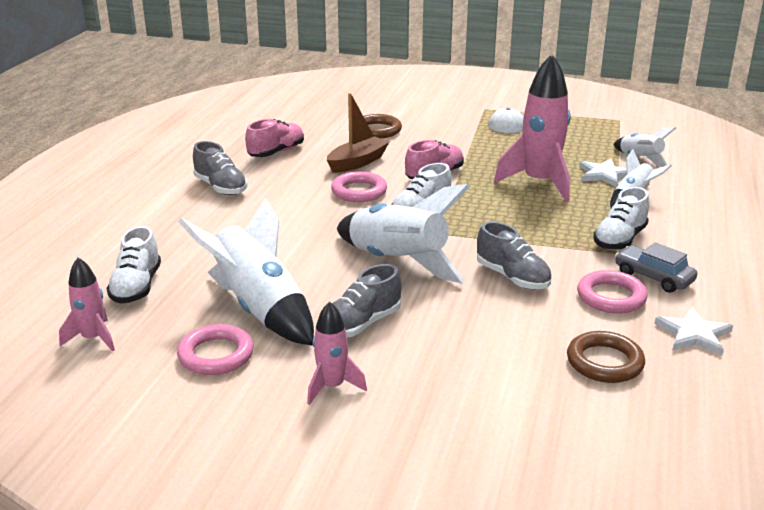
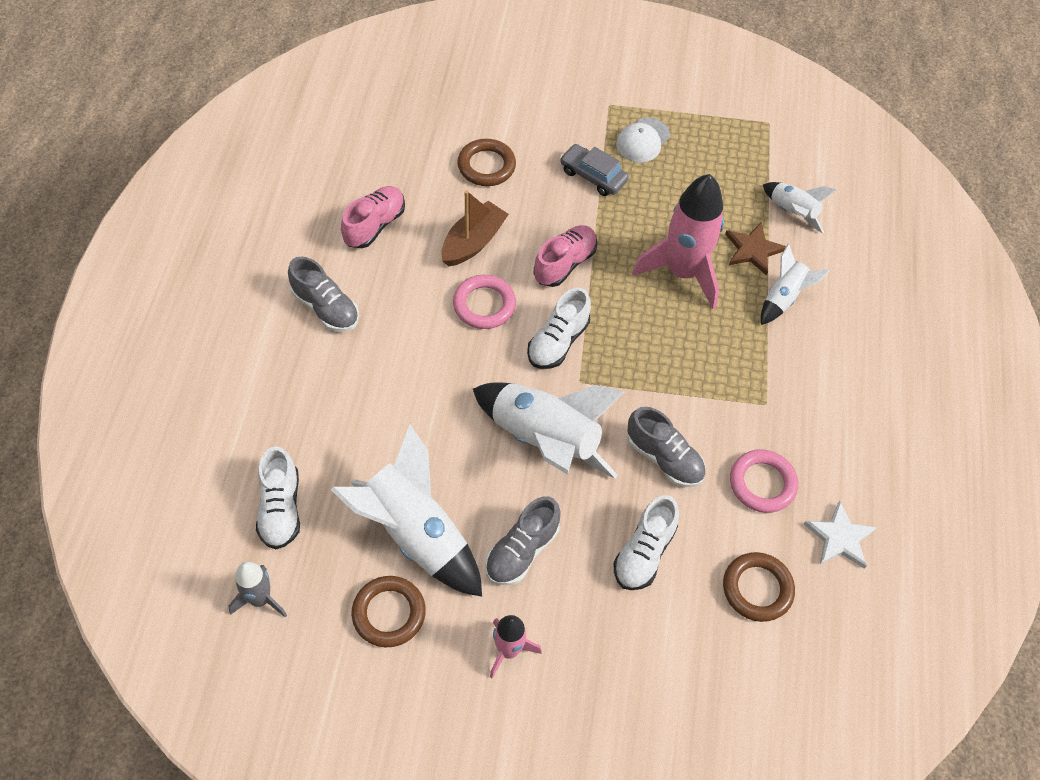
camera: 10 degrees left, 30 degrees up
pink rocket [59,257,115,351] -> grey rocket [228,562,287,618]
pink ring [177,324,254,375] -> brown ring [351,576,426,647]
white star [579,159,627,187] -> brown star [725,222,786,276]
white shoe [593,187,649,250] -> white shoe moved to [613,495,679,590]
grey car [615,242,698,293] -> grey car moved to [560,144,629,196]

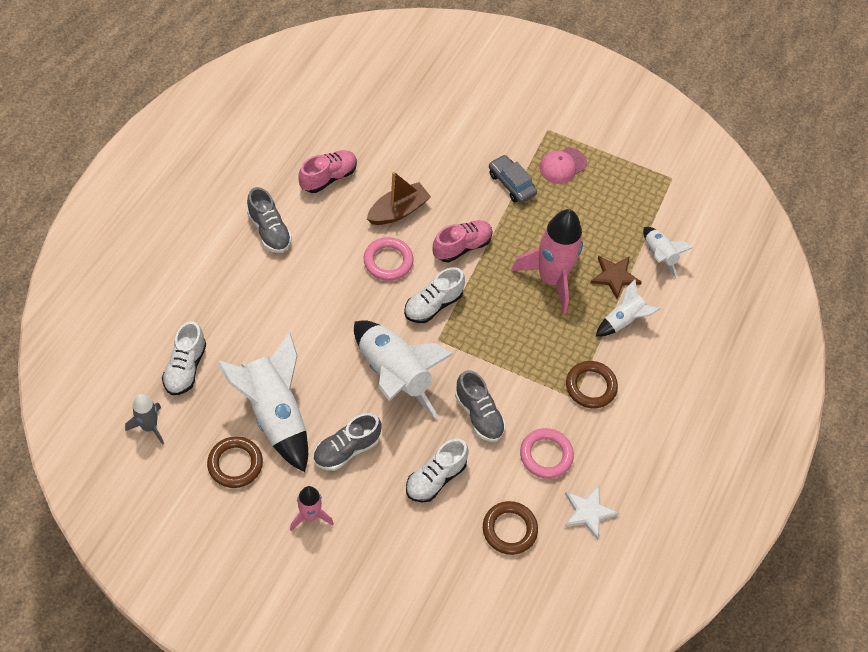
camera: 15 degrees right, 0 degrees up
brown ring [457,139,516,186] -> brown ring moved to [566,361,618,408]
white cap [616,118,670,162] -> pink cap [540,148,587,184]

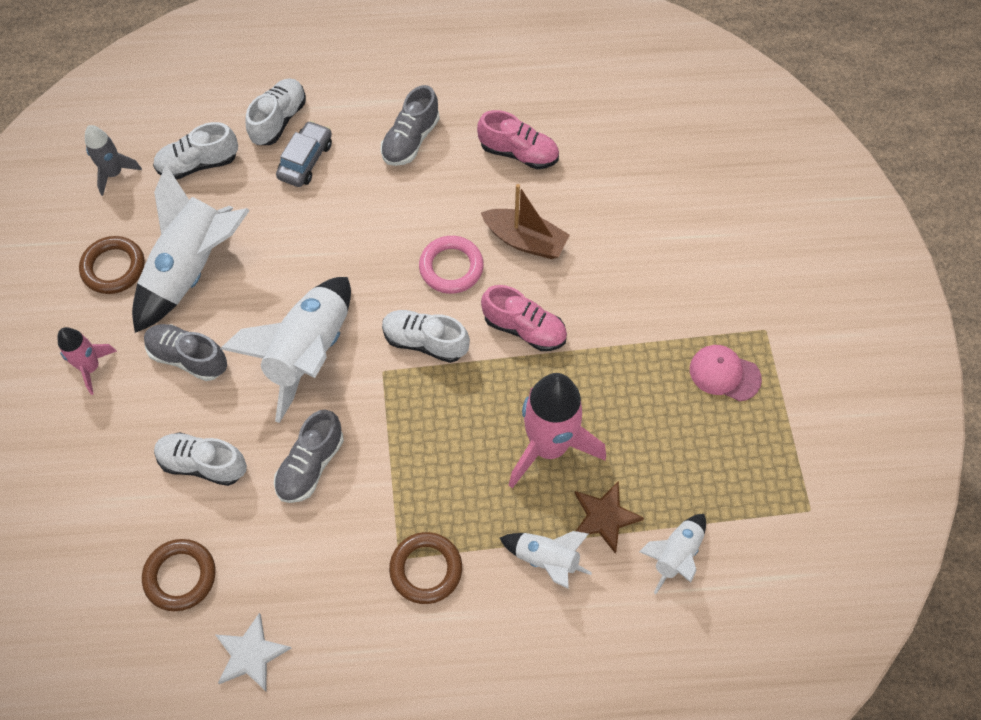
camera: 65 degrees right, 5 degrees up
grey car [489,155,537,203] -> grey car moved to [276,121,332,187]
pink ring [520,428,574,479] -> none
none -> white shoe [245,79,306,145]

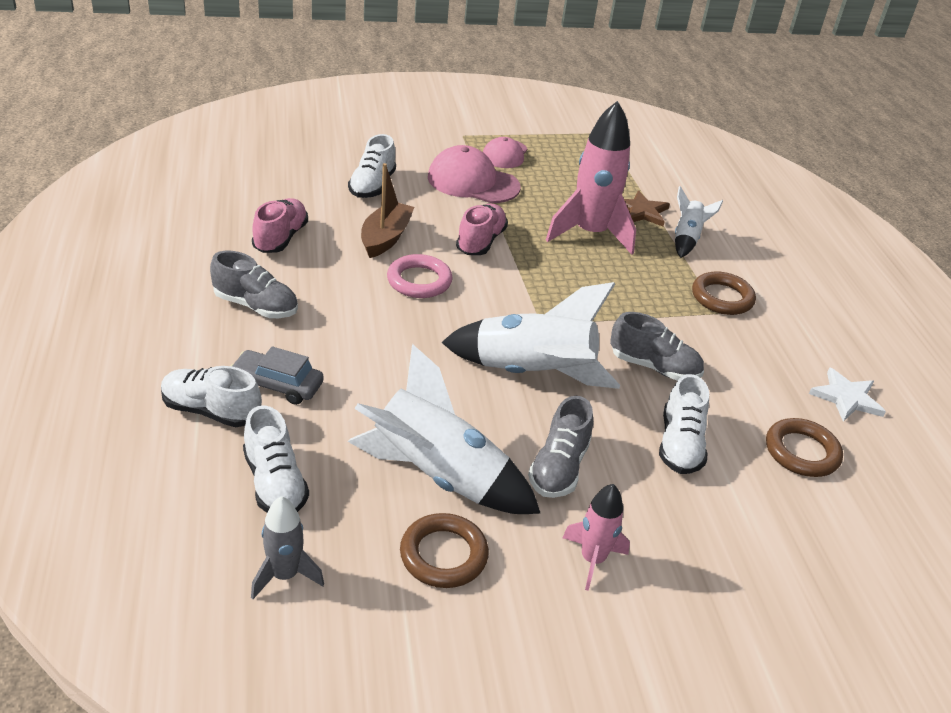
camera: 100 degrees left, 25 degrees down
white shoe [382,310,470,363] -> white shoe moved to [348,134,396,198]
white rocket [639,514,706,594] -> none
none -> pink cap [428,145,521,203]

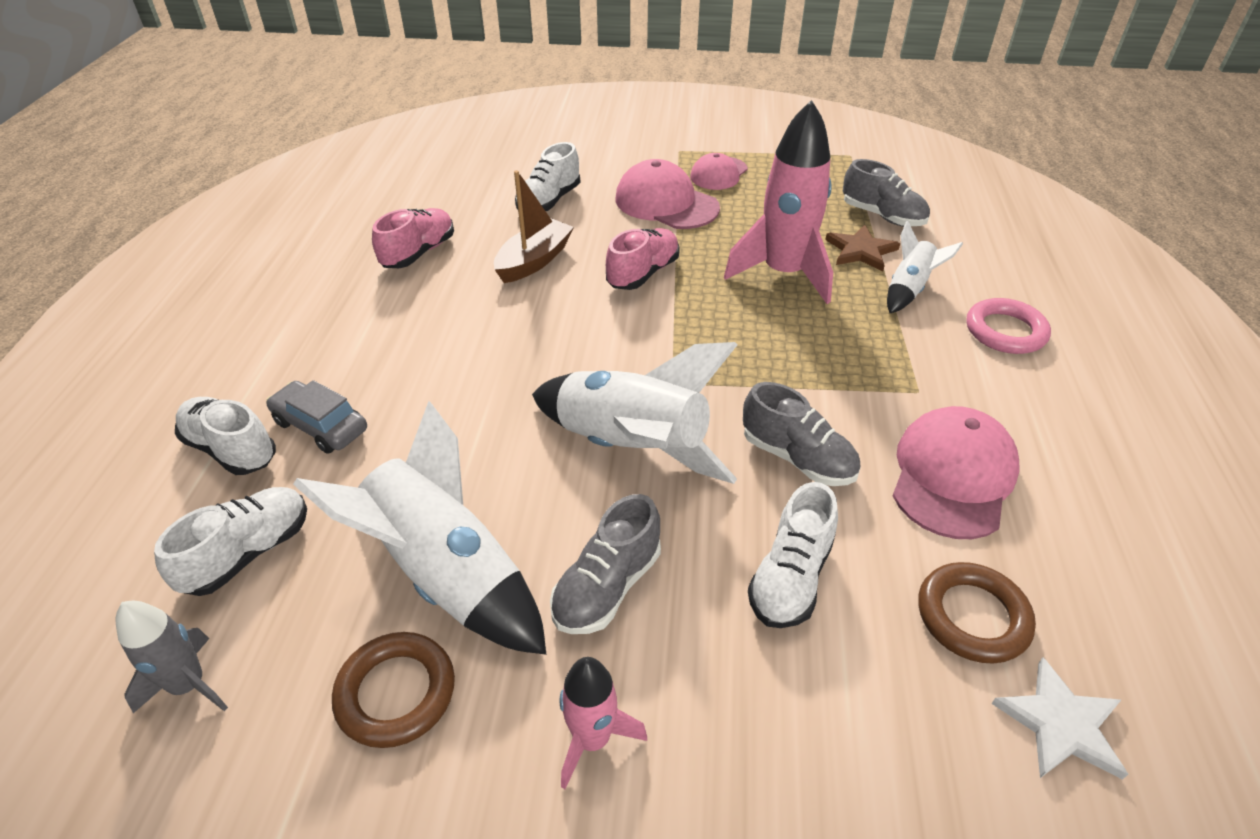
camera: 20 degrees right, 5 degrees up
grey shoe [210,251,298,318] -> grey shoe moved to [843,159,930,227]
white shoe [243,405,309,513] -> white shoe turned 135 degrees counterclockwise [154,487,307,596]
pink ring [387,254,452,298] -> pink ring moved to [967,298,1051,354]
brown ring [692,271,756,315] -> none
white star [809,367,886,422] -> white star moved to [991,657,1128,780]
none -> pink cap [893,406,1020,539]

